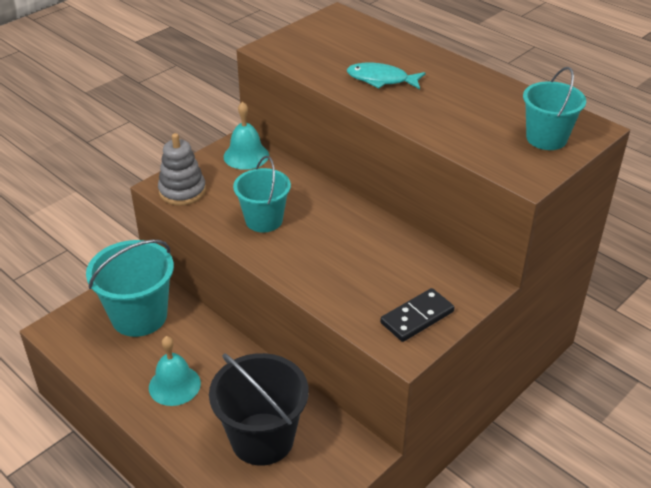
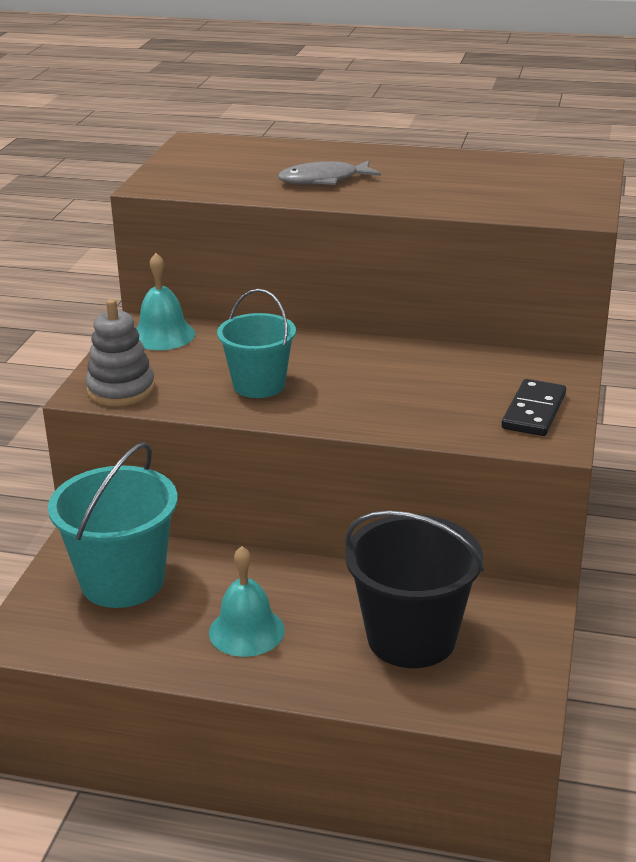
camera: 30 degrees left, 10 degrees down
turquoise fish [347,63,426,89] -> grey fish [278,160,381,185]
turquoise bucket [523,67,586,150] -> none

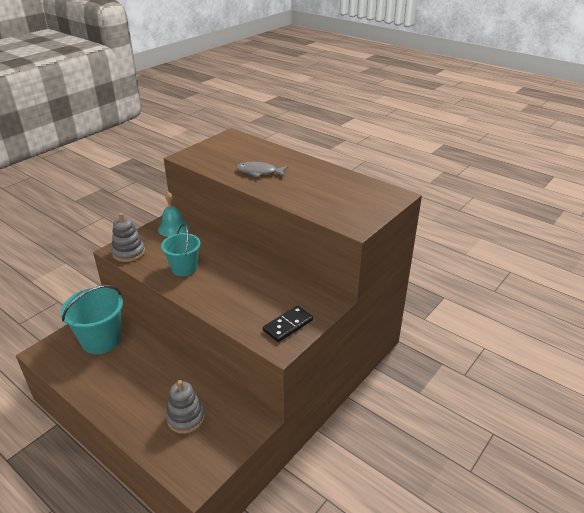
camera: 25 degrees right, 5 degrees up
turquoise bell [209,546,285,657] -> none
black bucket [345,511,484,668] -> grey stacking toy [166,380,205,434]

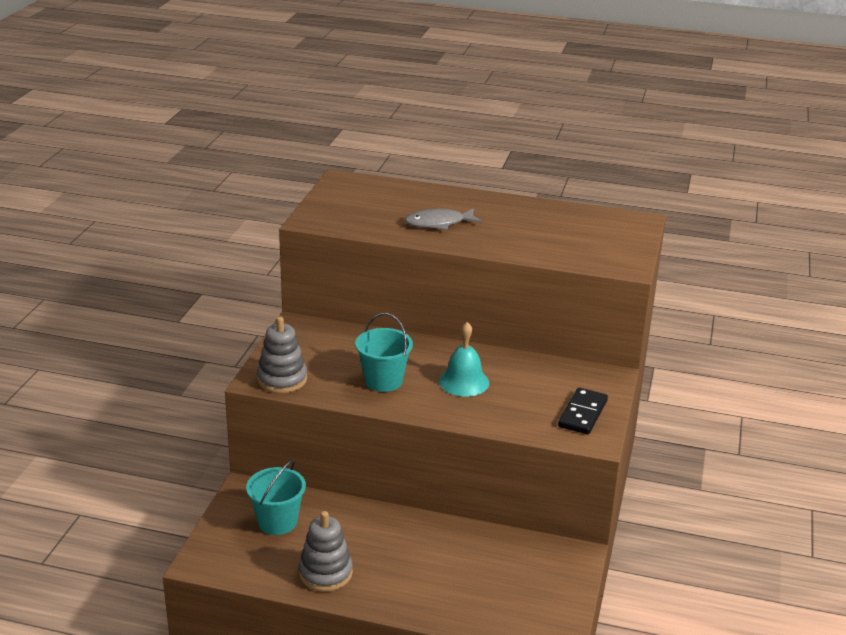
camera: 25 degrees left, 5 degrees down
turquoise bucket [61,285,123,354] -> turquoise bucket [246,460,306,535], size x0.65
turquoise bell [158,192,189,237] -> turquoise bell moved to [439,322,489,397]
grey stacking toy [166,380,205,434] -> grey stacking toy moved to [299,511,353,592]

